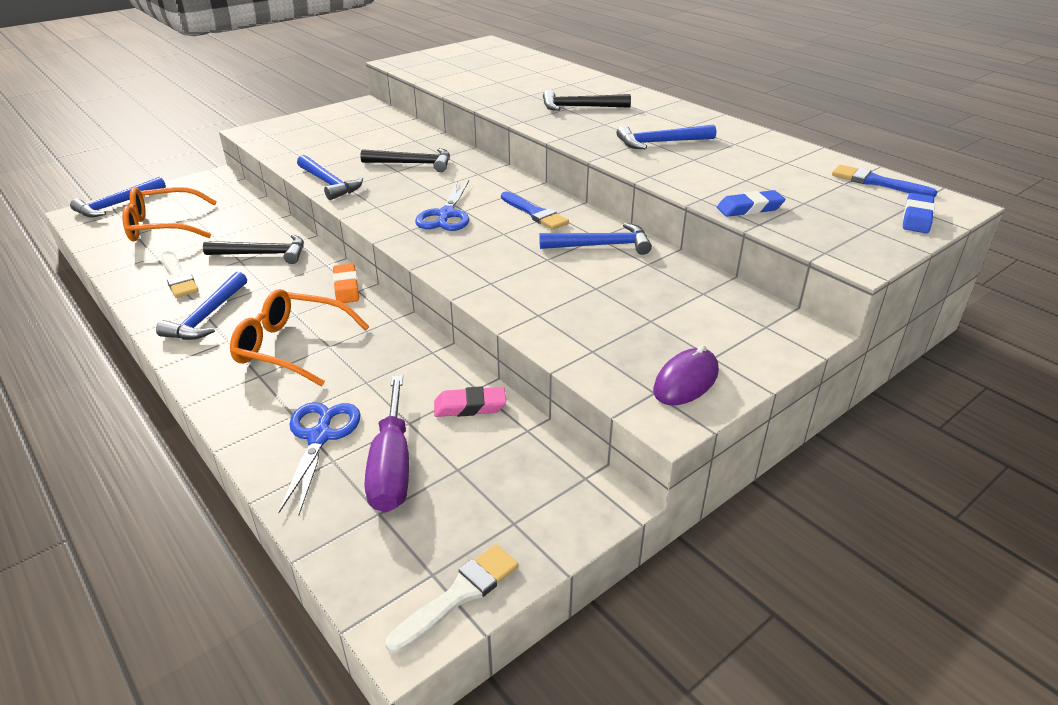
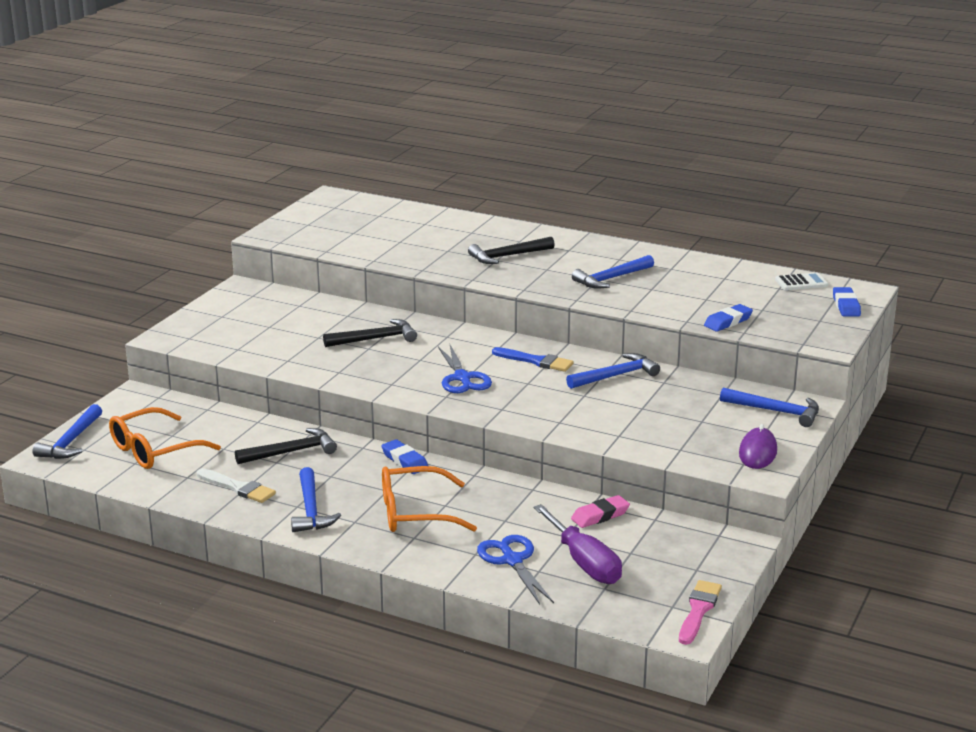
camera: 25 degrees left, 10 degrees down
blue hammer [297,155,363,200] -> blue hammer moved to [720,388,819,427]
orange eraser [333,264,359,303] -> blue eraser [381,439,428,474]
white brush [385,544,519,654] -> pink brush [679,580,722,645]
blue brush [832,165,937,197] -> white calculator [775,273,828,290]

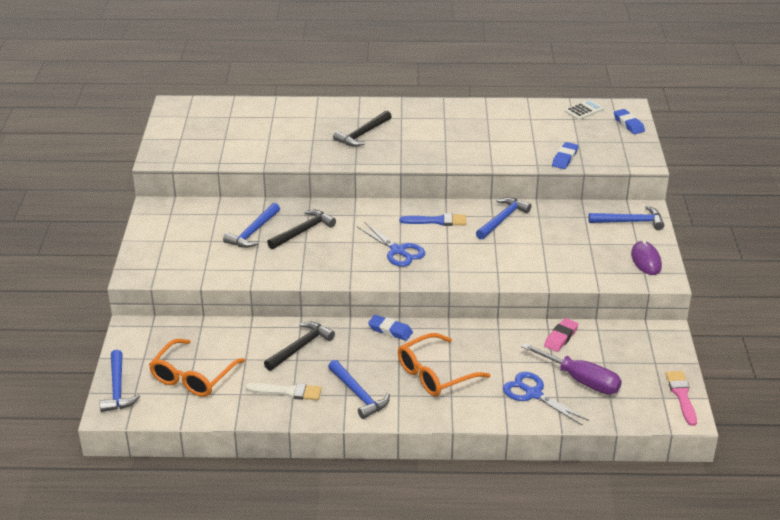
camera: 25 degrees left, 10 degrees up
blue hammer [572,255,654,289] -> blue hammer moved to [223,203,280,248]

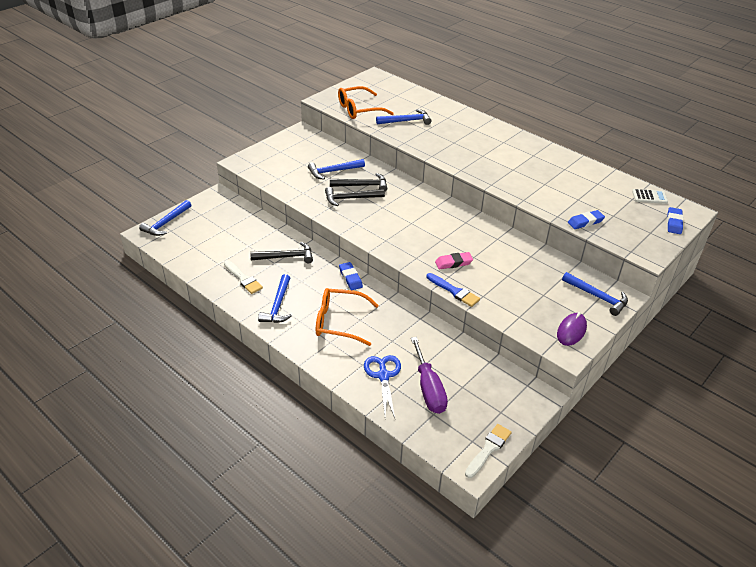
camera: 40 degrees right, 5 degrees up
orange glasses [149,339,245,397] -> orange glasses moved to [338,86,394,119]
black hammer [333,110,392,147] -> black hammer moved to [325,187,385,206]
blue scissors [357,222,425,267] -> none
blue brush [400,213,466,226] -> blue brush moved to [427,273,480,307]
blue hammer [476,197,531,240] -> blue hammer moved to [376,109,432,125]
pink eraser [544,318,578,352] -> pink eraser moved to [435,252,473,269]
pink brush [666,371,697,426] -> white brush [465,424,512,478]

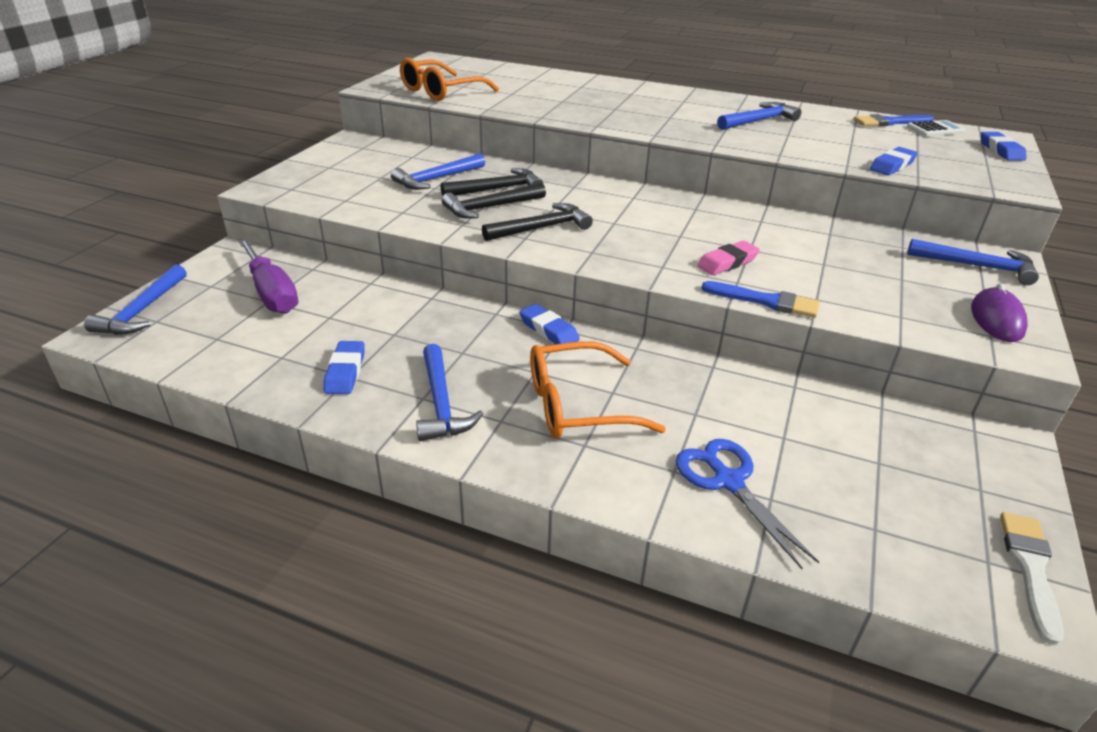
camera: 20 degrees left, 5 degrees down
white brush [224,260,263,294] -> blue eraser [324,341,365,394]
black hammer [250,242,313,263] -> black hammer moved to [482,203,593,241]
blue hammer [376,109,432,125] -> blue hammer moved to [717,102,801,130]
purple screwdriver [411,337,448,414] -> purple screwdriver moved to [238,239,298,314]
none -> blue brush [854,114,934,126]

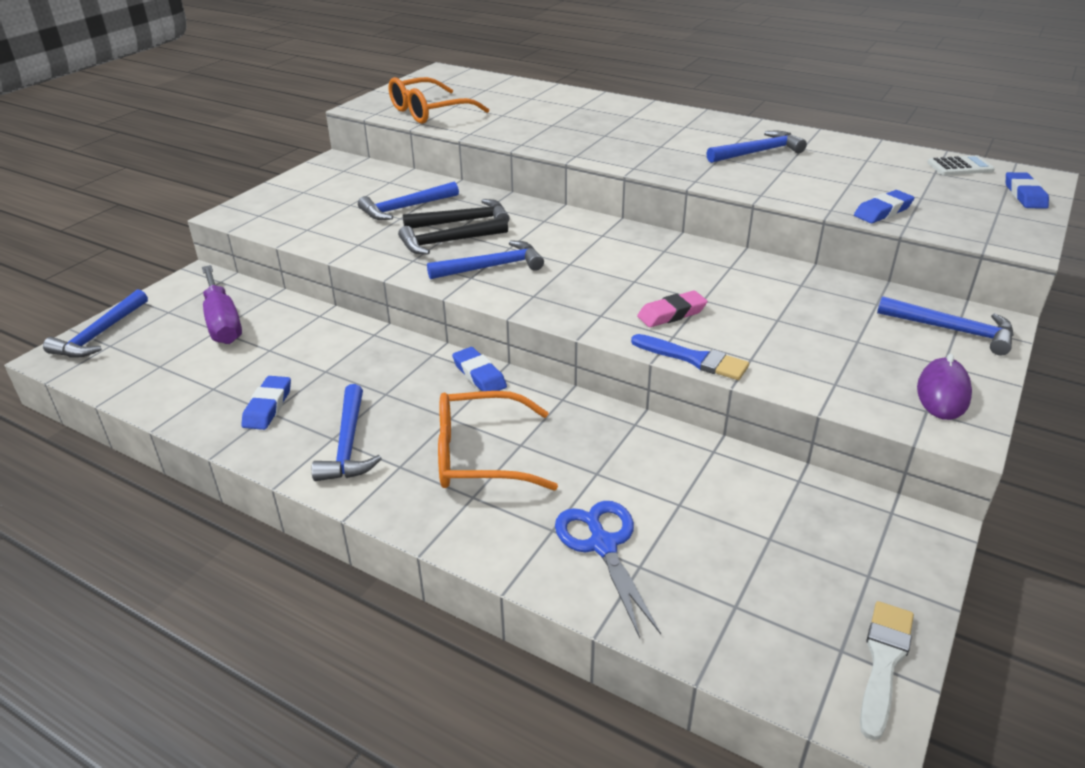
camera: 10 degrees right, 0 degrees up
black hammer [482,203,593,241] -> blue hammer [427,241,544,279]
blue brush [854,114,934,126] -> none

